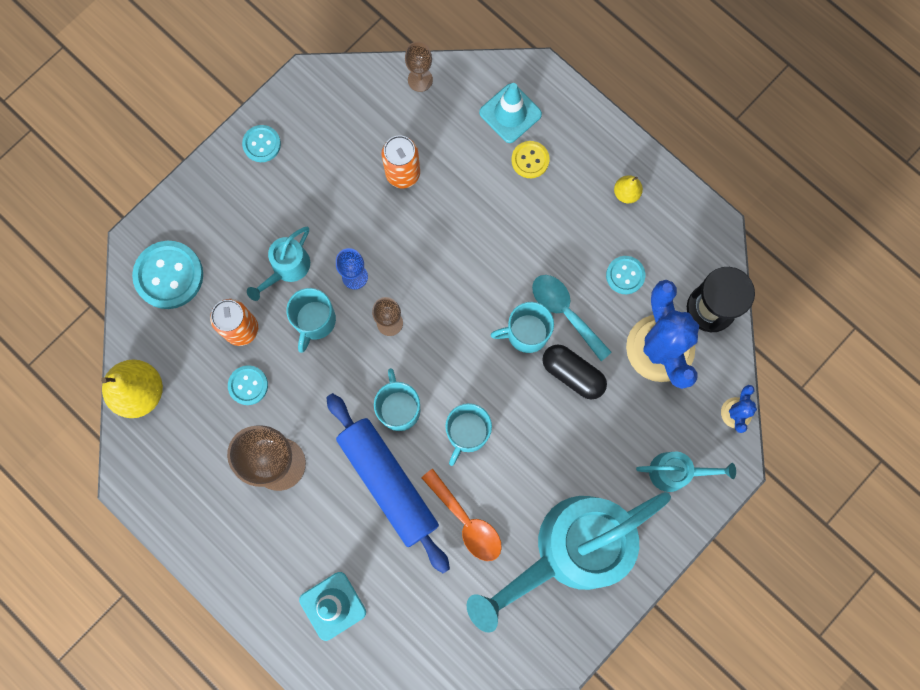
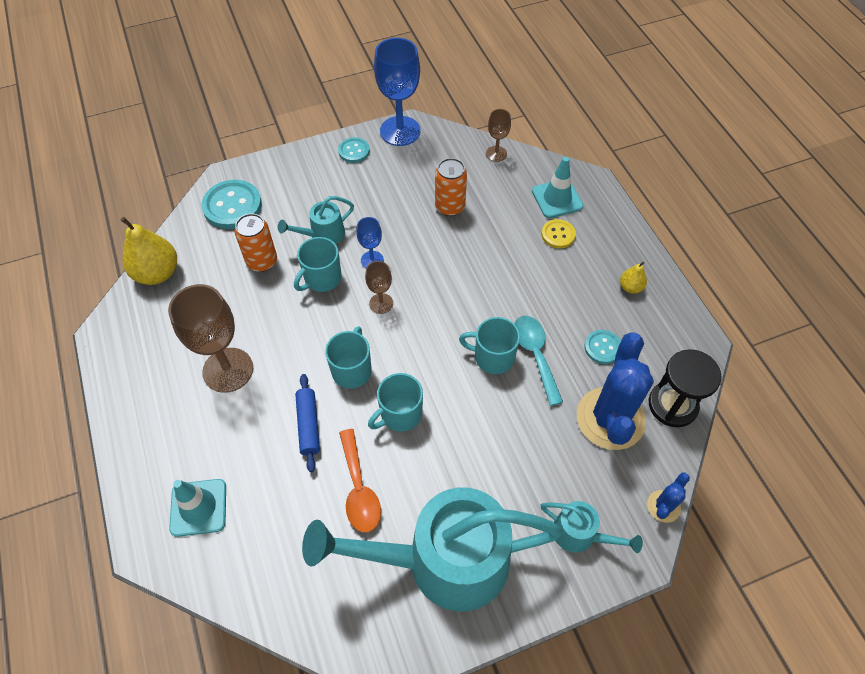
camera: 25 degrees right, 20 degrees down
turquoise button [228,365,268,405] -> none
blue rolling pin [326,393,450,574] -> blue rolling pin [295,374,320,472], size x0.52
black capsule [542,344,607,400] -> none
none -> blue goblet [374,37,421,146]

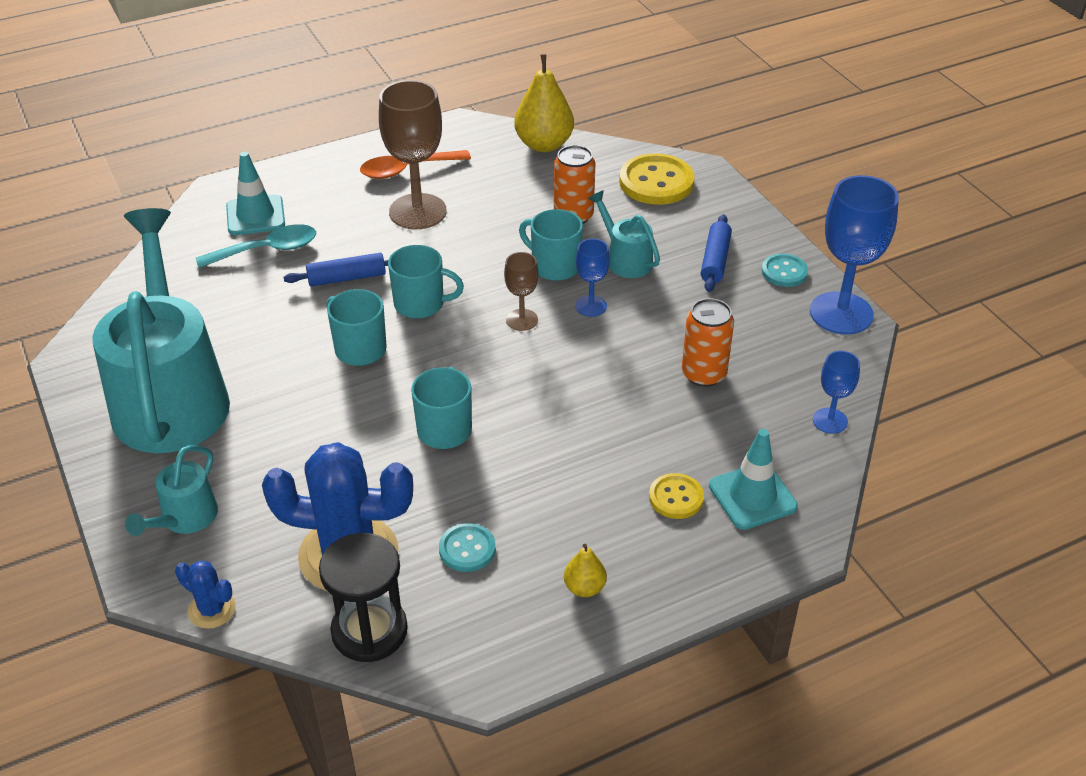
camera: 85 degrees right, 15 degrees down
turquoise button [202,180,262,229] -> yellow button [619,154,695,205]
orange spoon [339,429,381,532] -> orange spoon moved to [360,150,471,179]
brown goblet [486,109,511,162] -> blue goblet [813,351,860,434]
turquoise spoon [514,316,563,406] -> turquoise spoon moved to [196,224,316,268]
none -> blue rolling pin [701,214,732,292]

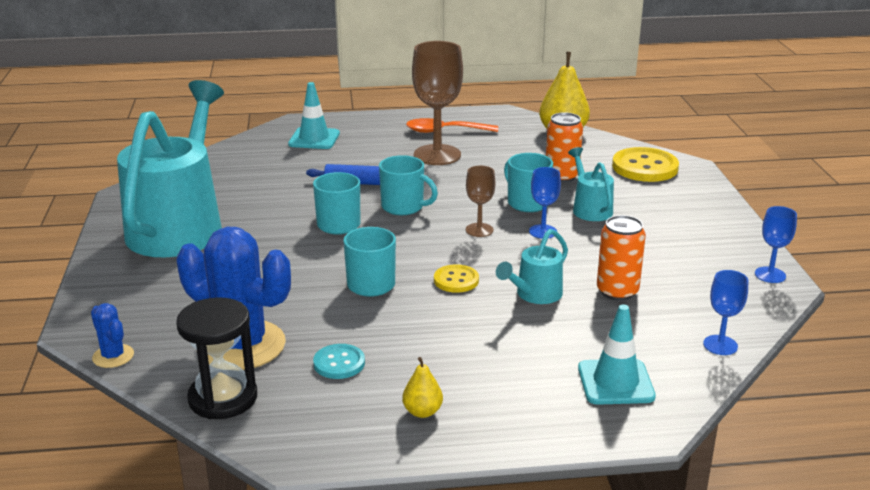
camera: 20 degrees right, 15 degrees down
turquoise watering can [125,445,218,536] -> turquoise watering can moved to [496,229,568,304]
turquoise spoon [196,224,316,268] -> none
yellow button [649,473,704,519] -> yellow button moved to [434,264,479,293]
blue rolling pin [701,214,732,292] -> none
turquoise button [762,254,808,287] -> none
blue goblet [810,175,899,334] -> blue goblet [755,206,797,283], size x0.51

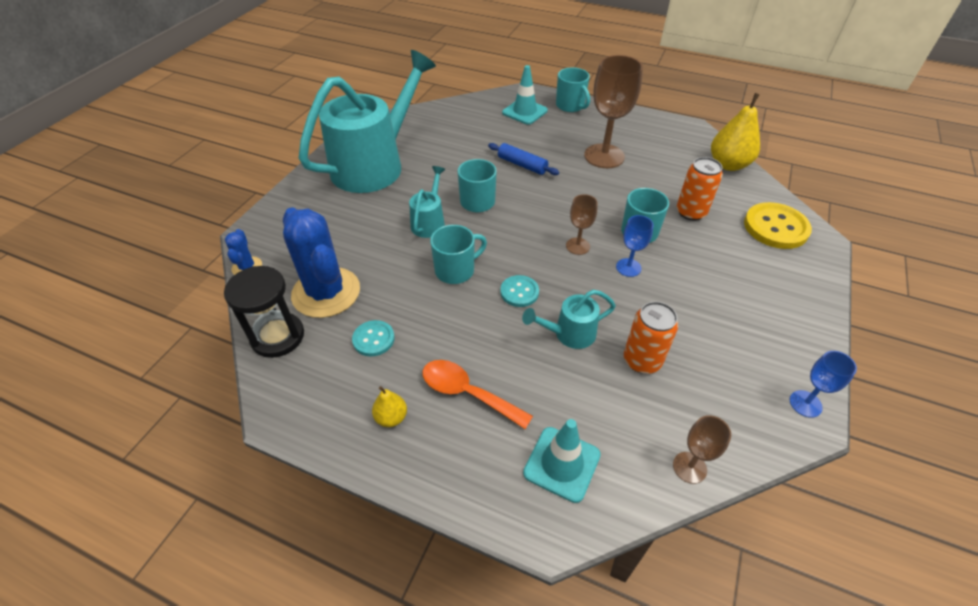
camera: 30 degrees right, 20 degrees up
turquoise mug [379,155,438,215] -> turquoise mug moved to [556,67,590,112]
orange spoon [406,118,498,133] -> orange spoon moved to [423,360,533,429]
yellow button [434,264,479,293] -> turquoise button [500,275,539,307]
turquoise watering can [568,147,614,221] -> turquoise watering can moved to [409,166,445,238]
blue goblet [703,270,748,355] -> brown goblet [673,415,731,484]

